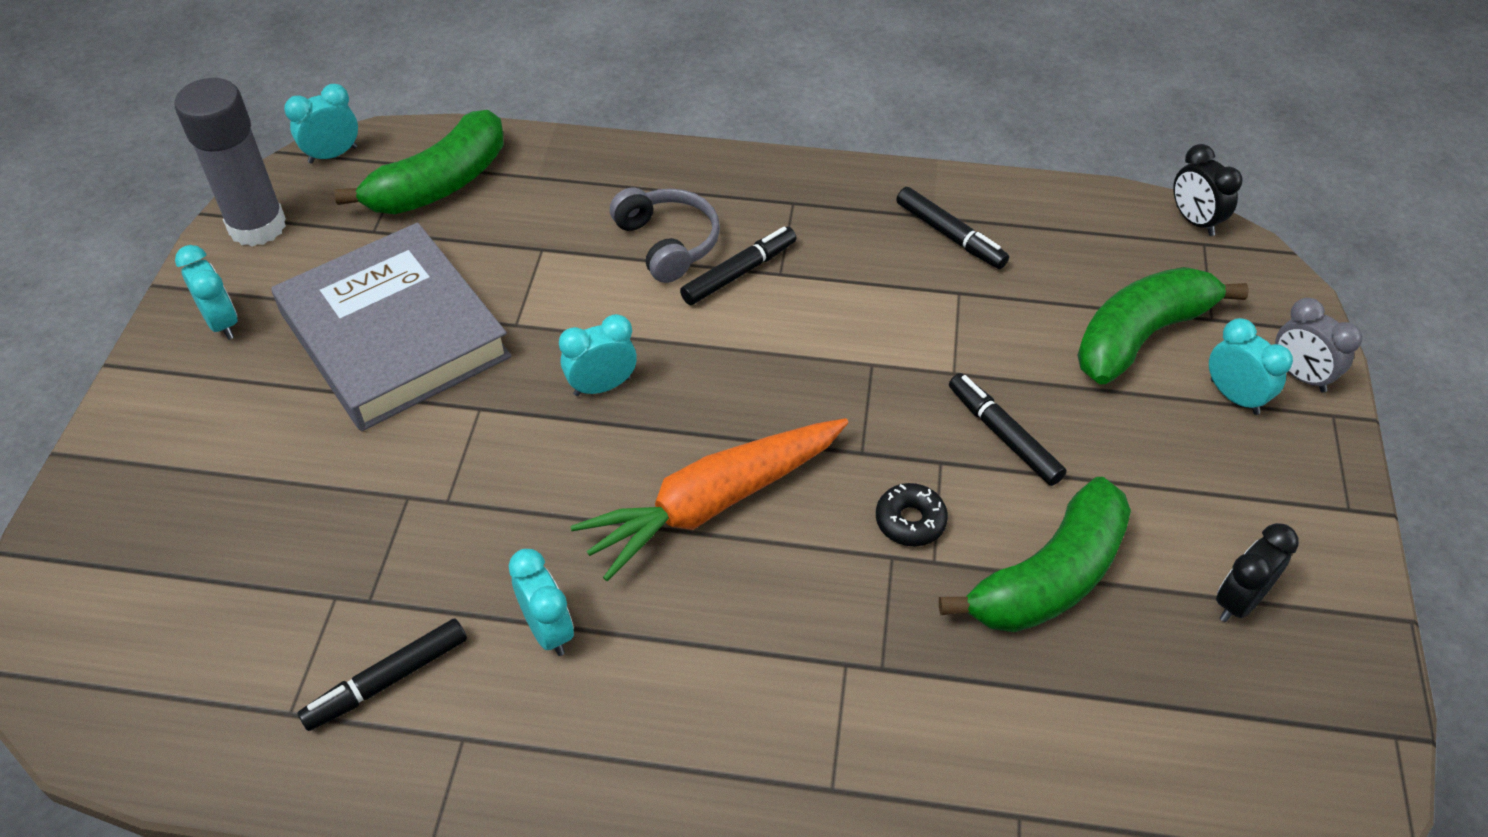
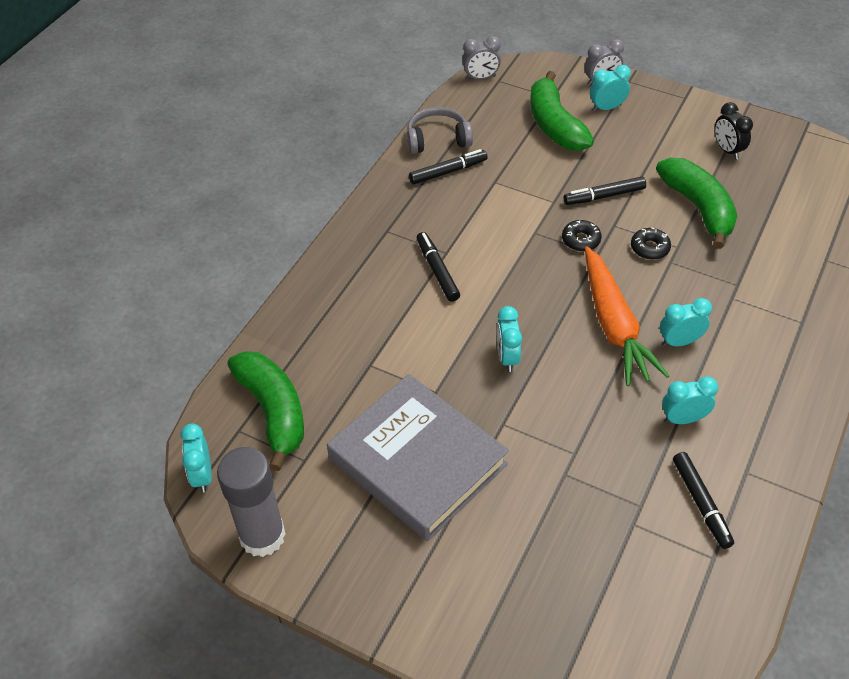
camera: 70 degrees left, 0 degrees up
turquoise clock [175,245,238,340] -> turquoise clock moved to [660,298,712,347]
grey book [271,223,511,431] -> grey book turned 60 degrees clockwise [327,374,509,541]
grey headphones [610,188,720,283] -> grey headphones moved to [407,107,473,154]
black clock [1173,144,1242,236] -> grey clock [462,36,501,80]
none -> black donut [562,220,602,251]

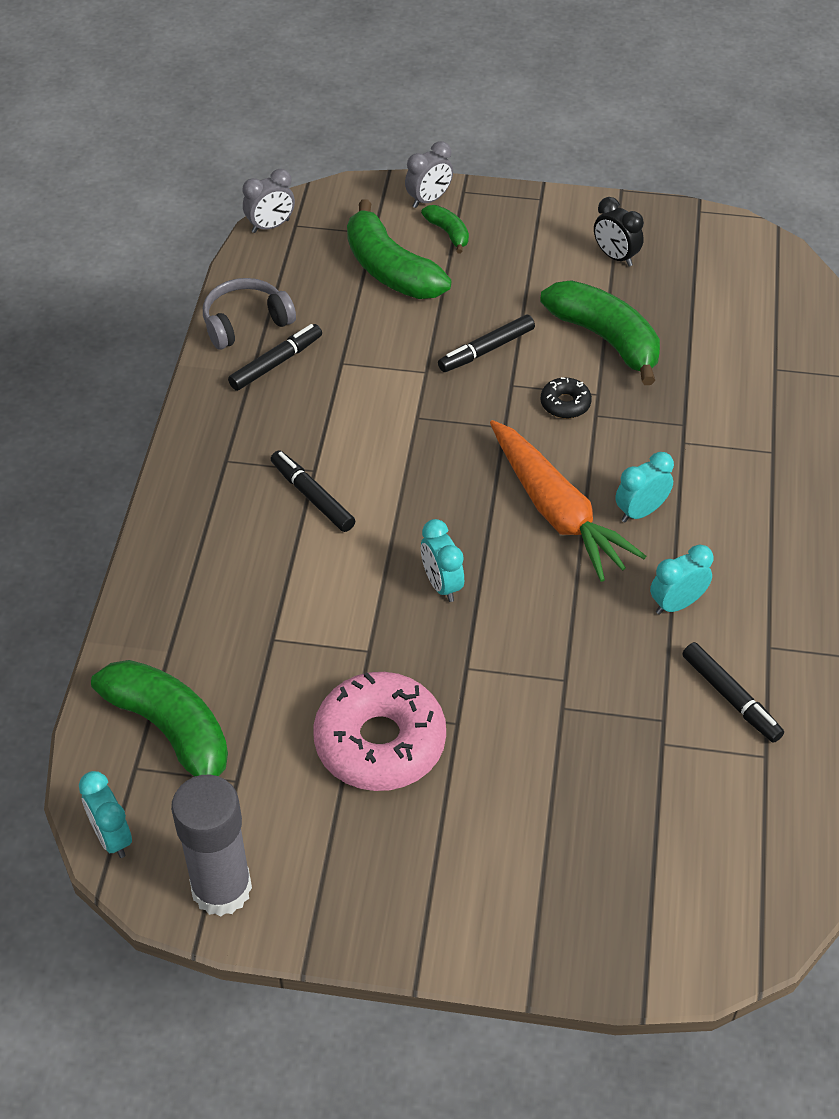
camera: 20 degrees left, 0 degrees up
grey book [327,374,509,541] -> pink donut [313,672,446,791]
black donut [562,220,602,251] -> none
turquoise clock [590,65,631,112] -> green banana [421,205,469,254]

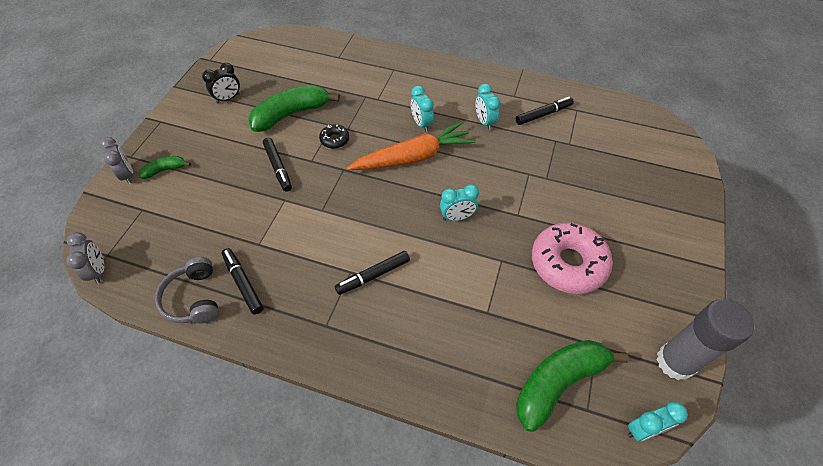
camera: 80 degrees left, 5 degrees up
green banana [347,199,451,299] -> none

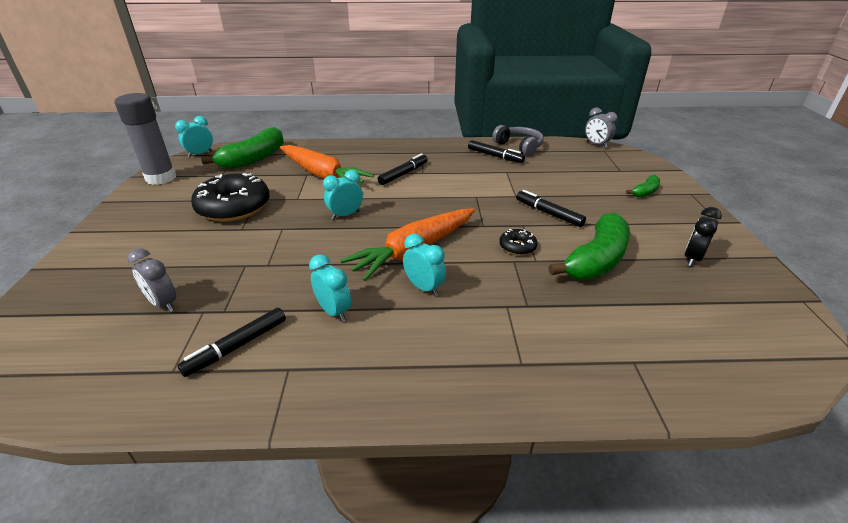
camera: 160 degrees right, 20 degrees down
grey clock [99,137,133,184] -> grey clock moved to [127,248,176,312]
pink donut [532,222,613,294] -> black donut [191,173,270,222]
none -> orange carrot [280,145,374,183]

